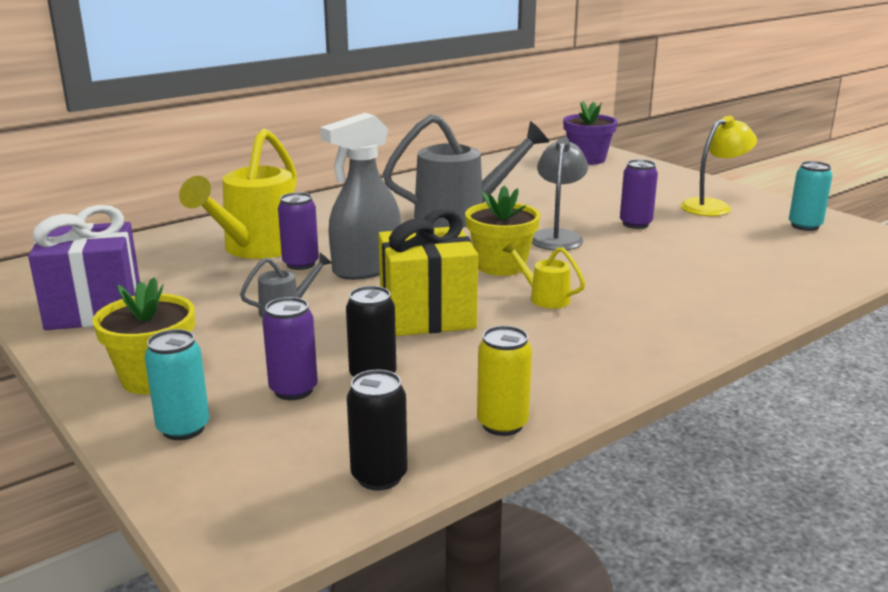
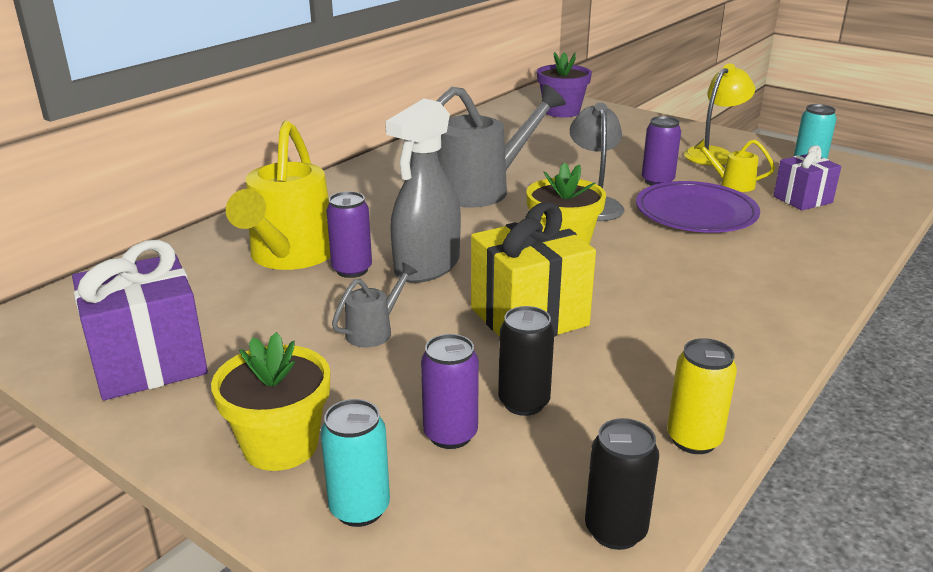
camera: 15 degrees left, 5 degrees up
yellow watering can [502,241,585,309] -> yellow watering can moved to [694,139,775,192]
none -> purple plate [636,181,760,233]
none -> purple gift [773,145,841,210]

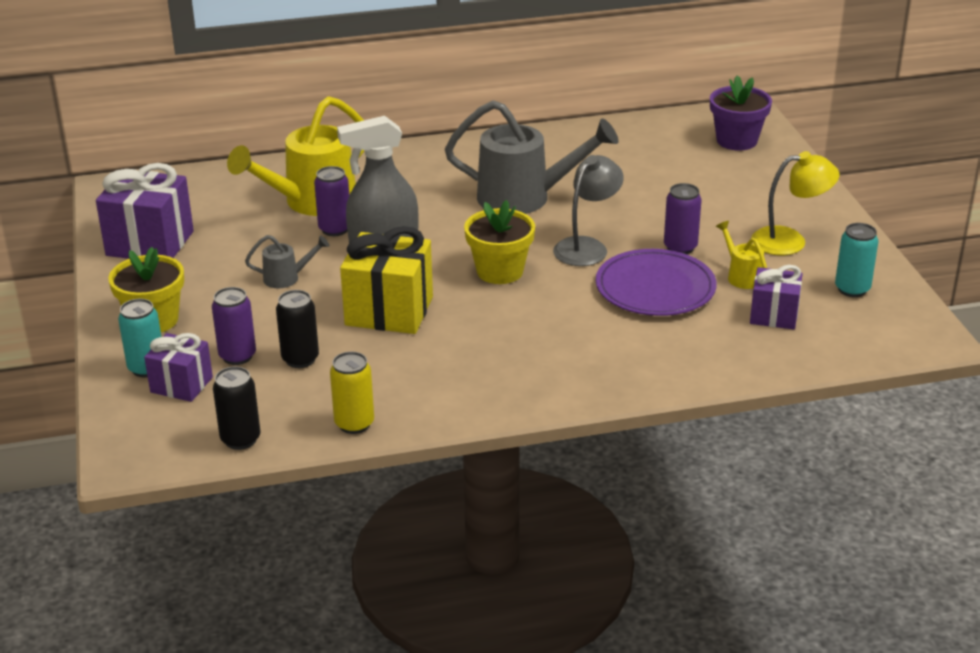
camera: 40 degrees right, 5 degrees up
none -> purple gift [144,333,213,402]

